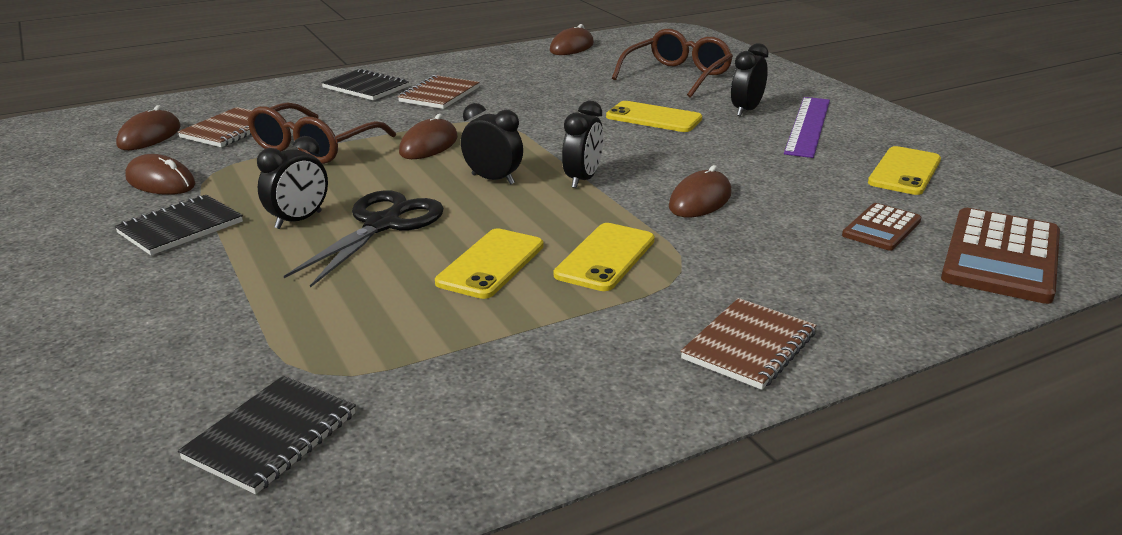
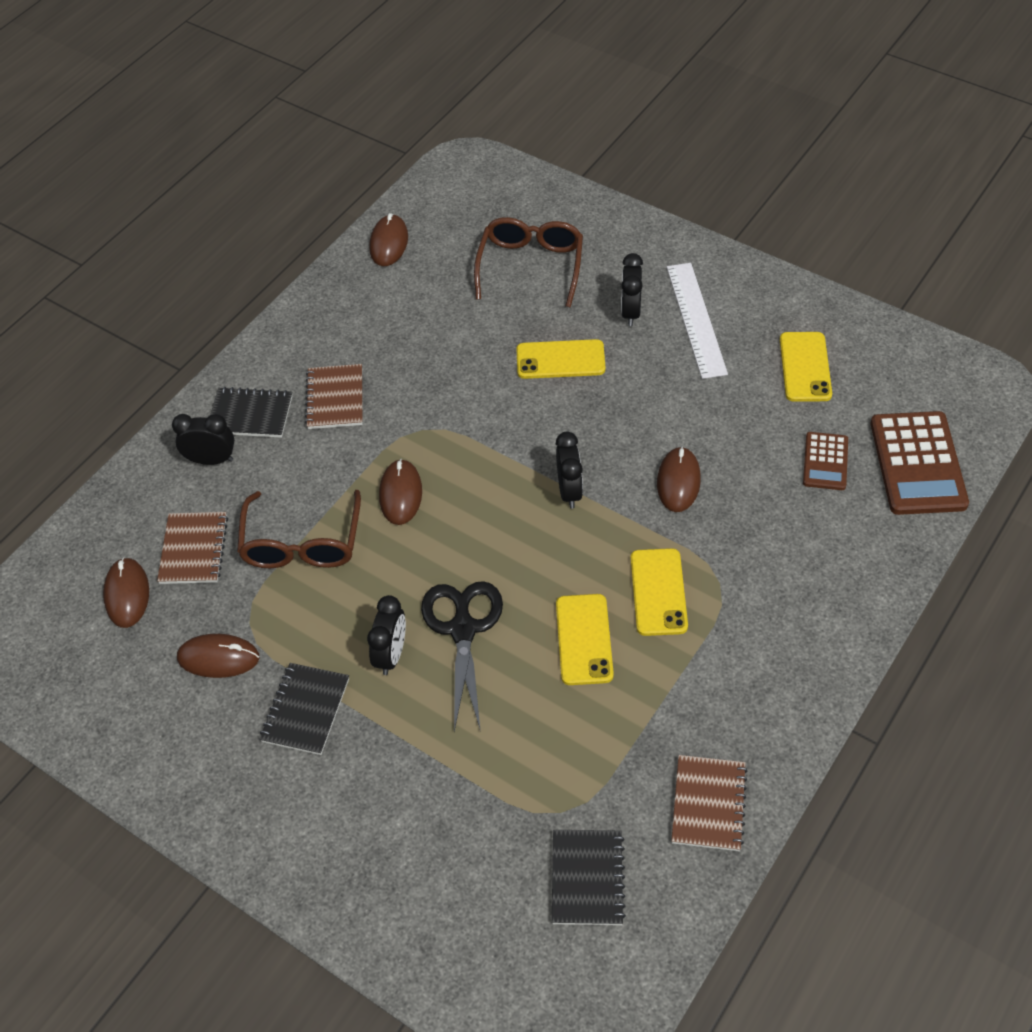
camera: 25 degrees left, 25 degrees up
black clock [461,103,523,184] -> black clock moved to [172,414,234,465]
brown notebook [680,298,817,390] -> brown notebook moved to [671,755,748,851]
purple ruler [784,97,830,158] -> white ruler [667,263,728,379]

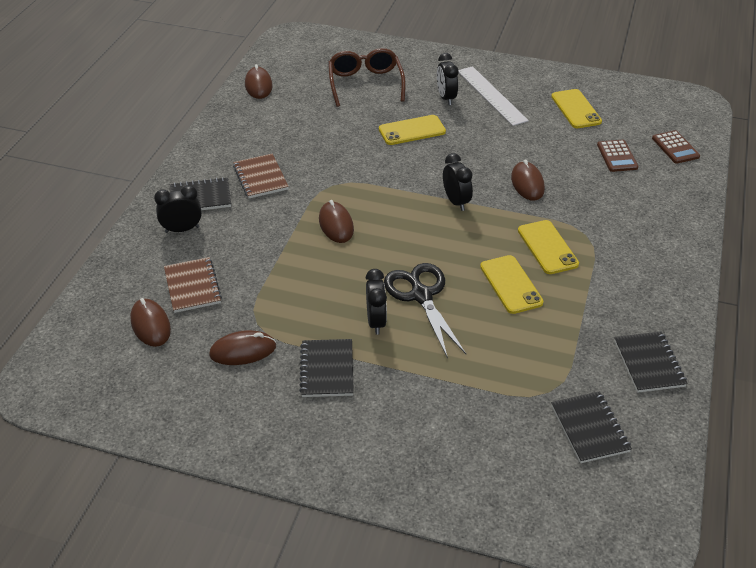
camera: 20 degrees left, 10 degrees down
brown glasses [237,490,361,568] -> none
brown notebook [671,755,748,851] -> black notebook [614,331,688,393]
brown calculator [871,411,969,515] -> brown calculator [652,130,700,164], size x0.56

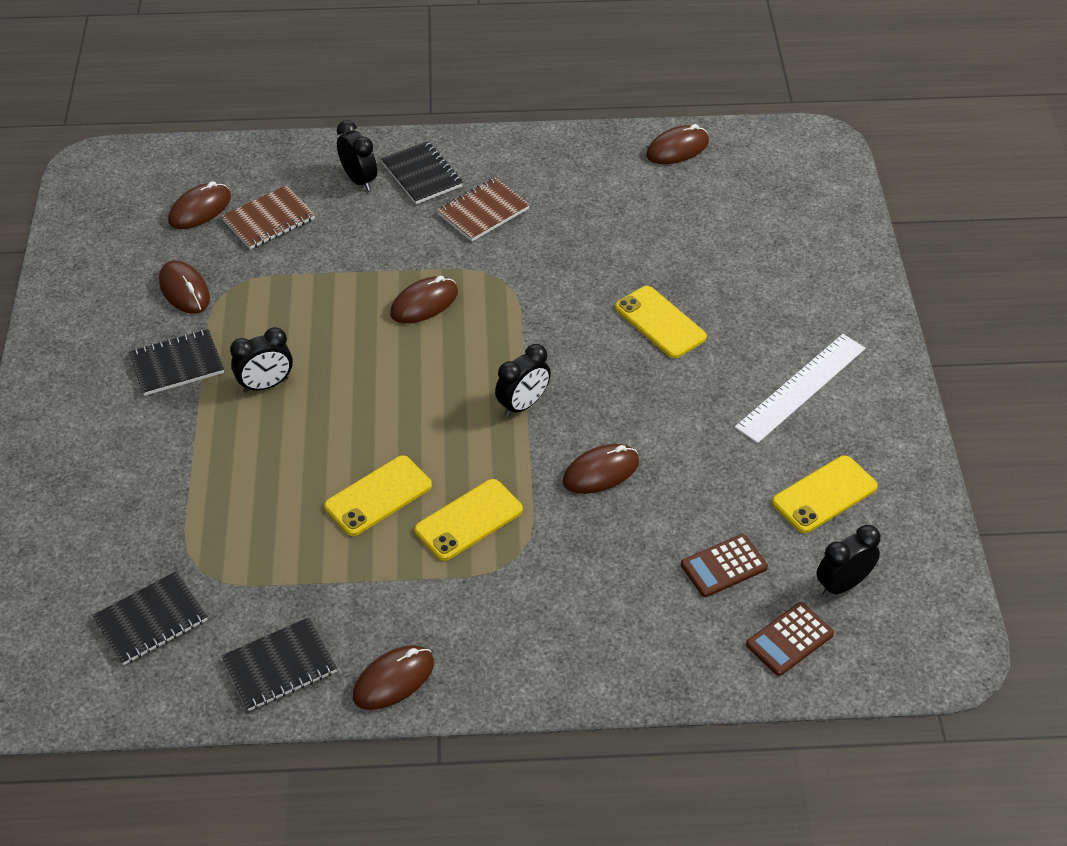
camera: 70 degrees right, 5 degrees up
brown glasses [328,48,406,107] -> none
black scissors [384,263,466,359] -> none
black clock [437,53,458,105] -> black clock moved to [816,525,881,597]
none -> brown mouse [353,645,434,710]

